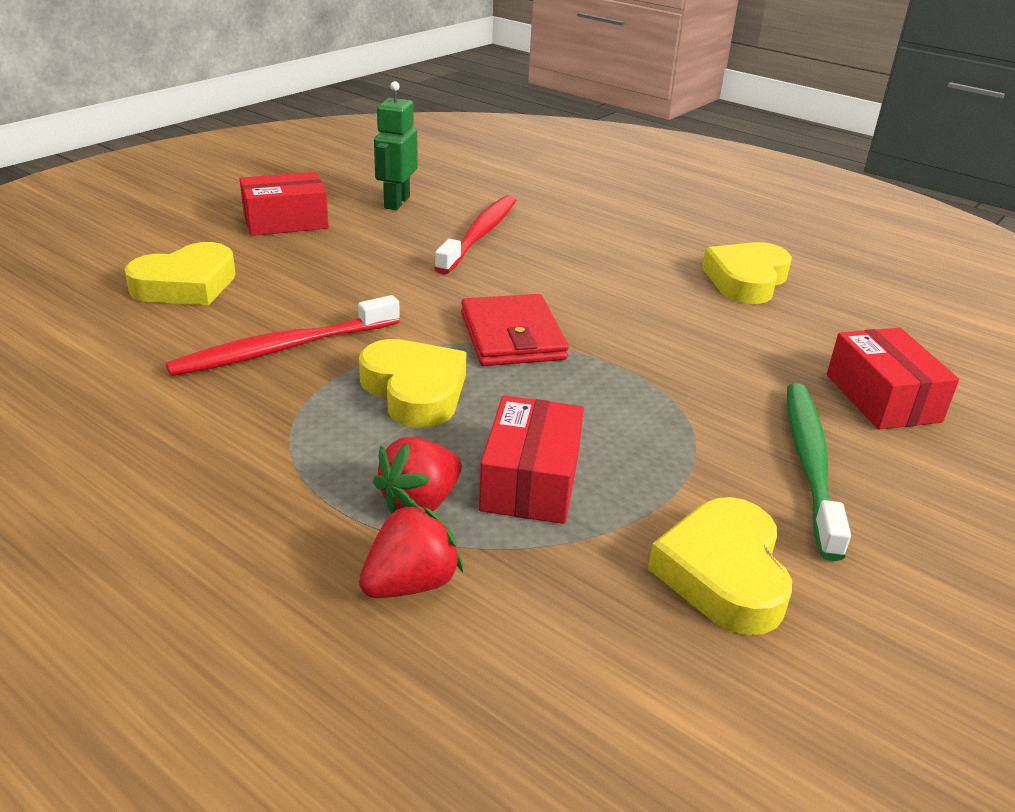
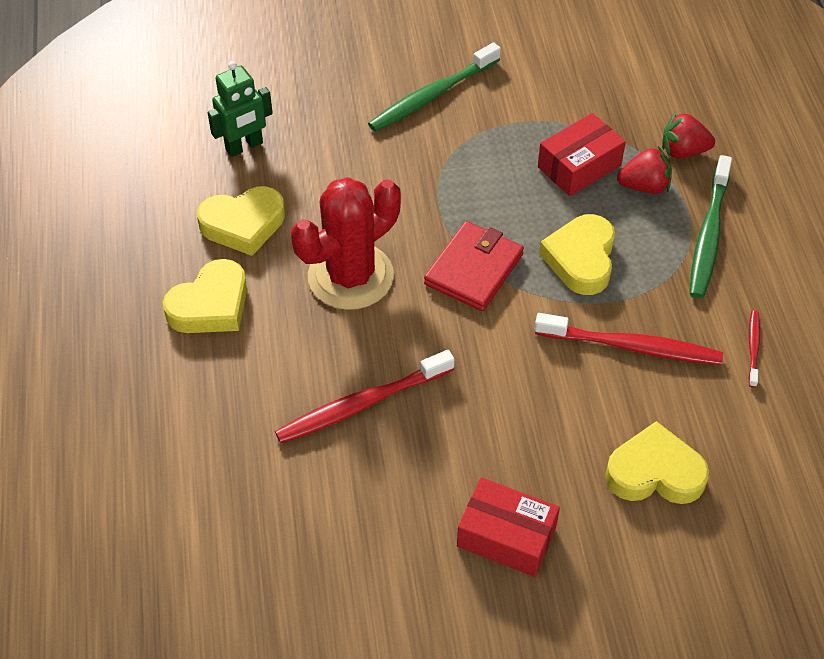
camera: 135 degrees left, 20 degrees up
green robot [374,81,418,210] -> green robot moved to [208,61,273,157]
yellow heart [648,497,792,635] -> yellow heart moved to [163,259,247,333]
red box [827,328,959,430] -> none
none -> red cactus [291,177,401,310]
none -> green toothbrush [690,155,732,298]
none -> red toothbrush [749,310,760,388]

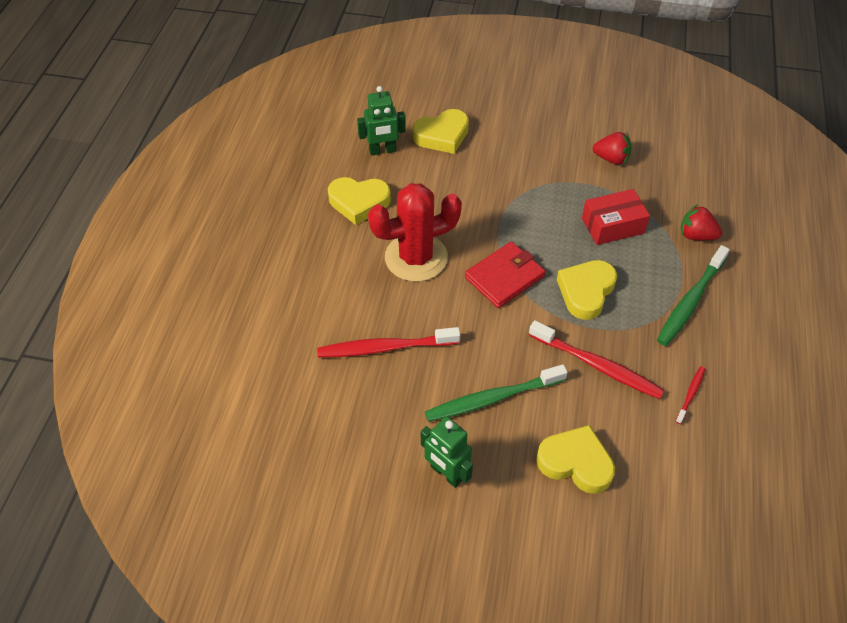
camera: 20 degrees right, 0 degrees up
yellow heart [163,259,247,333] -> yellow heart moved to [412,109,469,154]
green toothbrush [368,42,501,132] -> green toothbrush moved to [425,364,568,422]
red box [457,477,560,577] -> green robot [421,417,473,488]
red strawberry [617,146,672,194] -> red strawberry moved to [593,132,632,165]

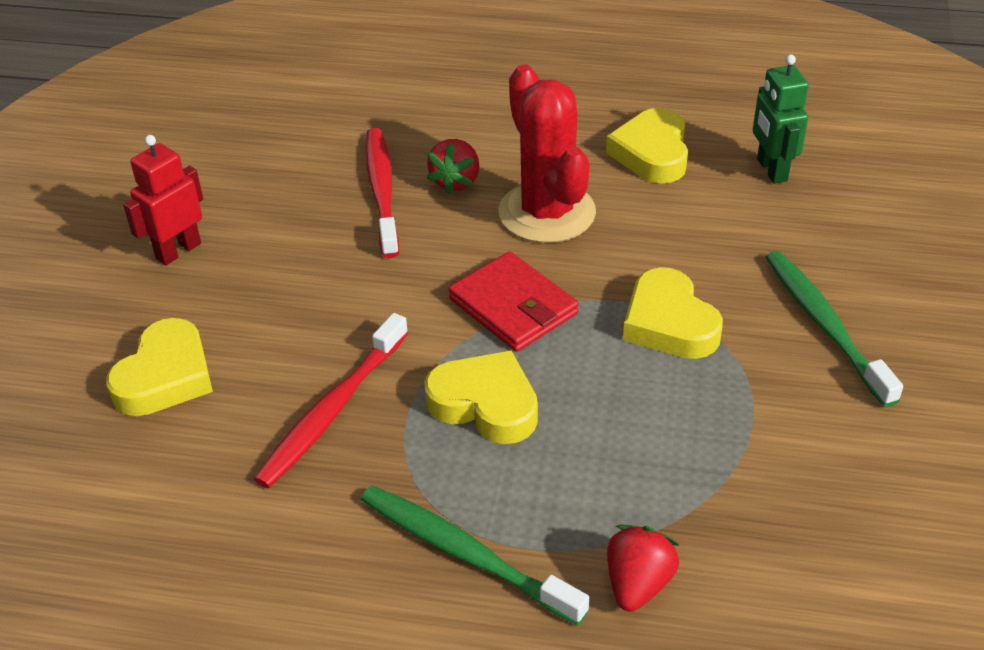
camera: 90 degrees right, 10 degrees down
yellow heart [412,109,469,154] -> yellow heart moved to [623,267,723,359]
green robot [421,417,473,488] -> red robot [123,135,203,265]
green toothbrush [425,364,568,422] -> green toothbrush moved to [765,251,903,407]
red box [582,189,650,245] -> none
red strawberry [593,132,632,165] -> red strawberry moved to [427,139,479,195]
red toothbrush [675,366,705,424] -> none

